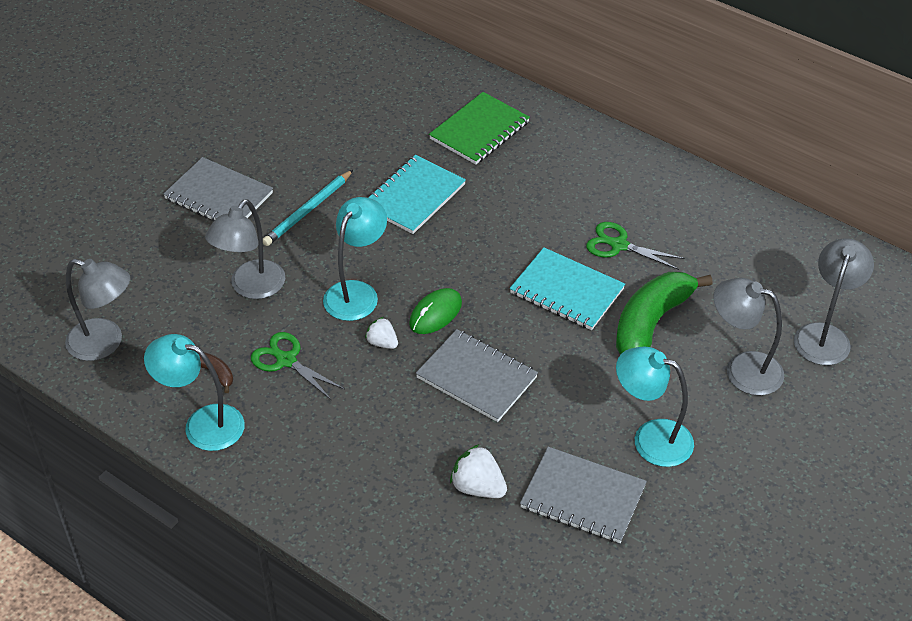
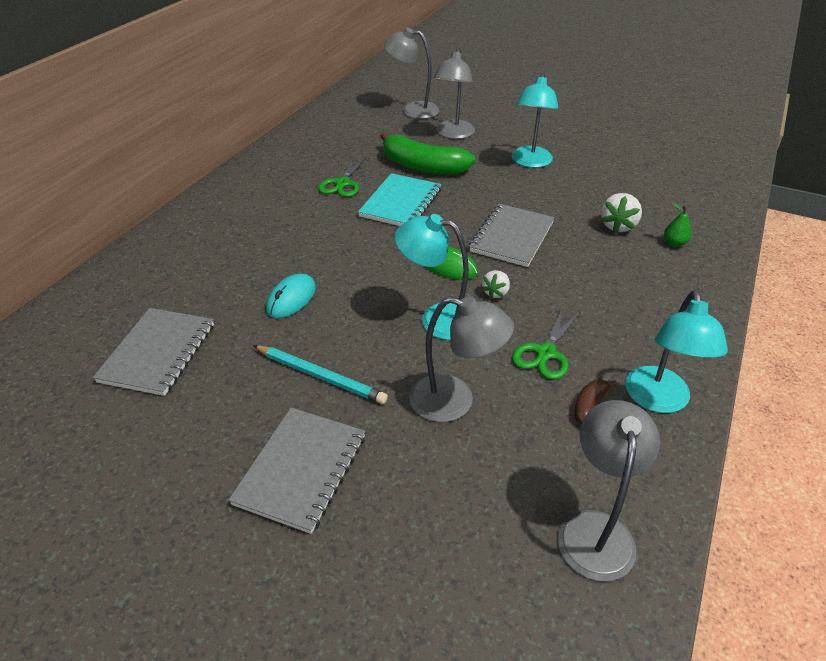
camera: 100 degrees left, 5 degrees down
turquoise notebook [367,155,466,234] -> turquoise mouse [266,274,316,318]
green notebook [429,92,530,165] -> none
grey notebook [520,447,647,543] -> grey notebook moved to [93,308,214,396]
none -> green pear [664,202,691,247]

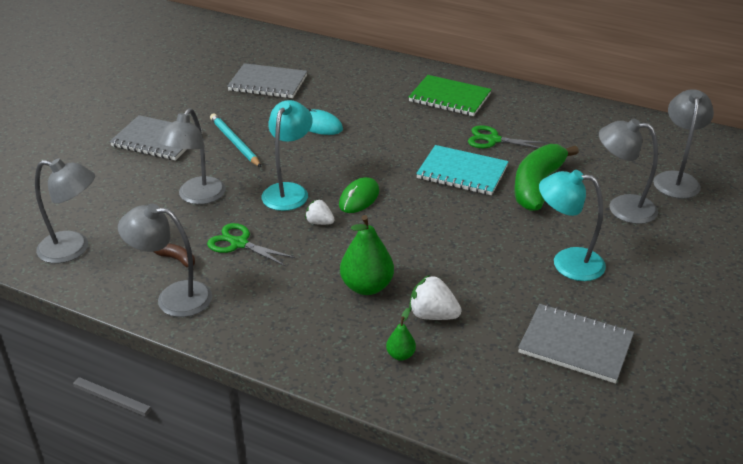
camera: 90 degrees right, 5 degrees down
turquoise pencil [253,345,388,404] -> turquoise pencil turned 120 degrees clockwise [210,113,261,167]
grey notebook [469,204,554,267] -> grey notebook moved to [518,304,634,383]
turquoise lamp [625,290,728,413] -> grey lamp [118,203,212,317]
none -> green pear [340,215,394,295]
none -> green notebook [408,75,492,116]

